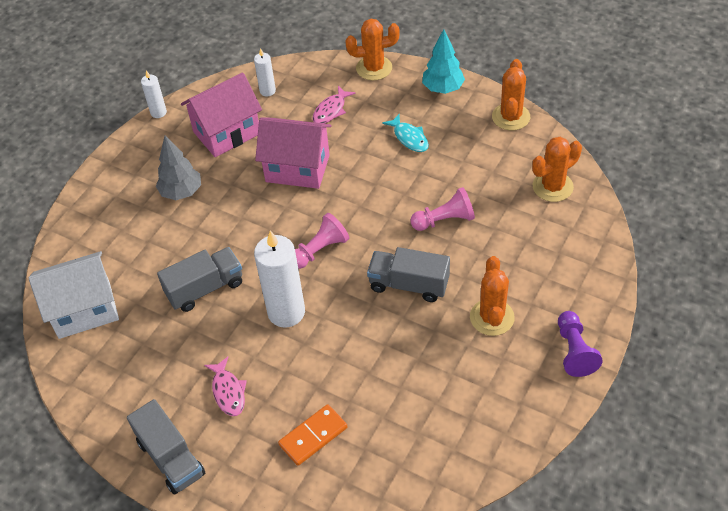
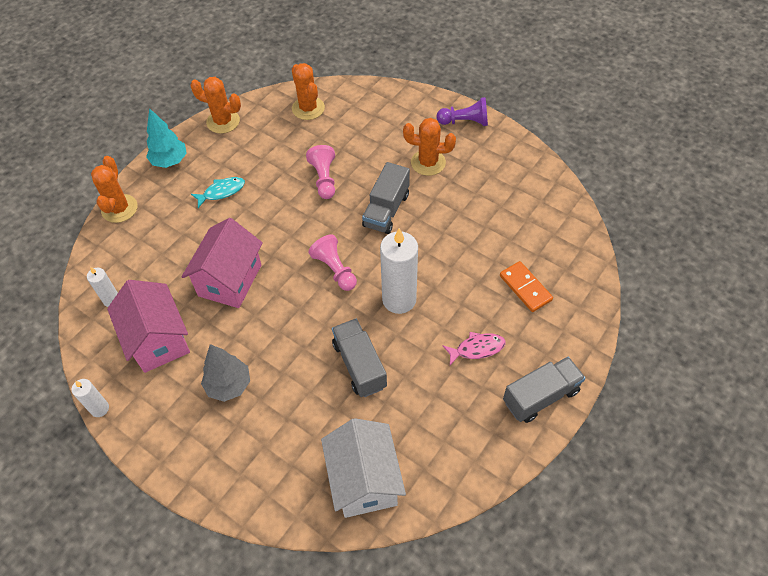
camera: 85 degrees left, 5 degrees up
pink fish [312,86,356,124] -> none

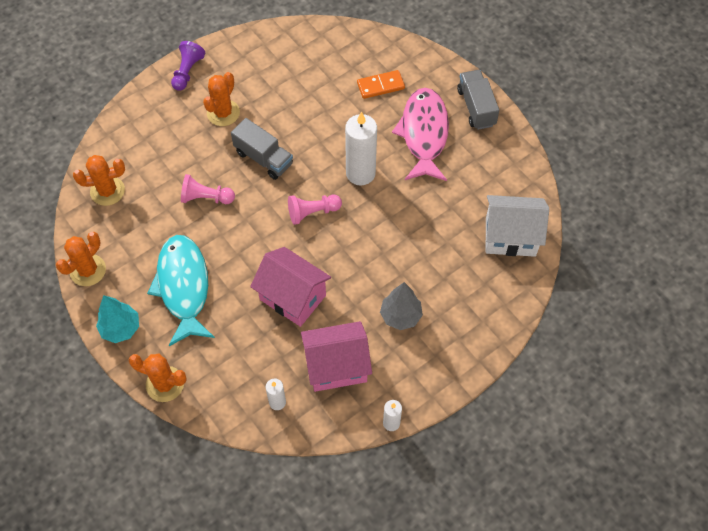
camera: 75 degrees left, 5 degrees up
turquoise fish [191,177,245,208] -> turquoise fish [147,235,215,346], size x2.18
grey truck [332,319,387,397] -> none
pink fish [443,332,506,365] -> pink fish [392,88,449,181], size x2.18

